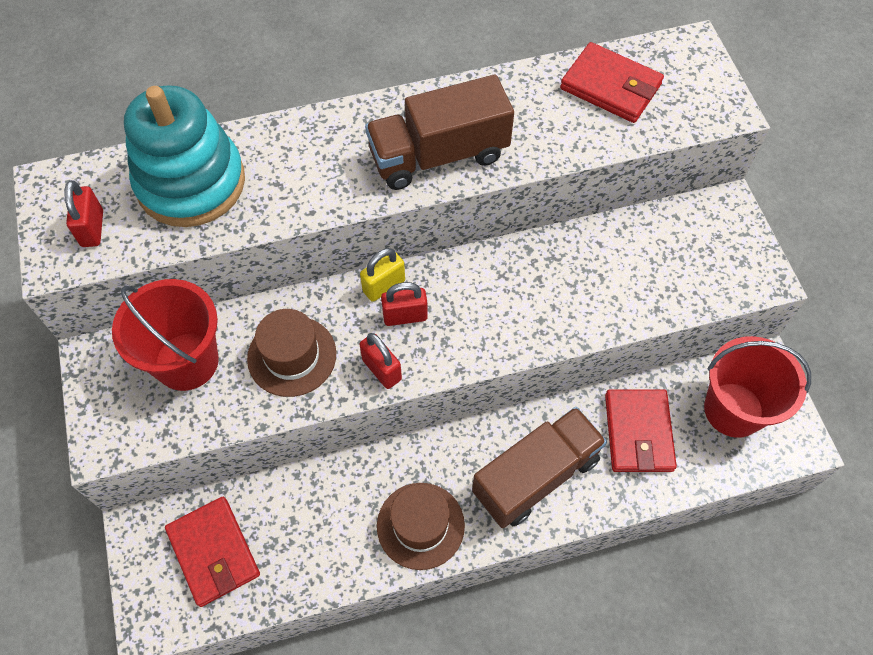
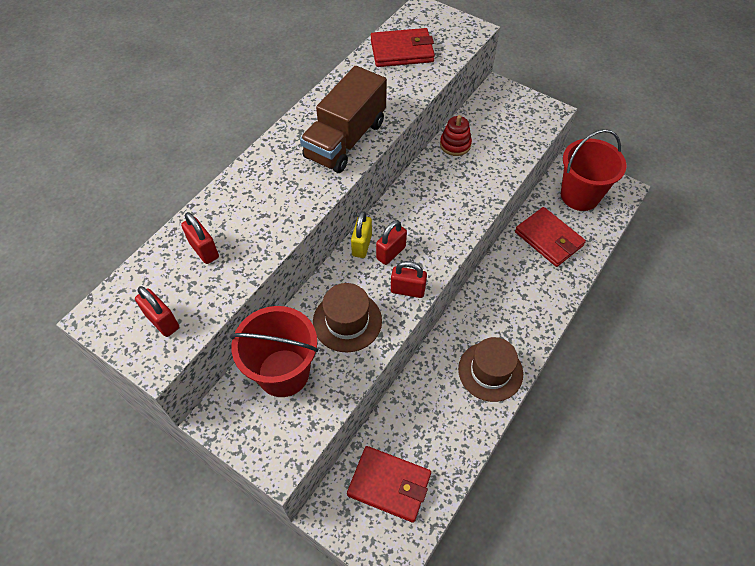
camera: 40 degrees left, 5 degrees down
turquoise stacking toy [124,85,245,227] -> red padlock [181,212,219,264]
brown truck [472,407,607,528] -> none
none -> red stacking toy [440,115,472,156]

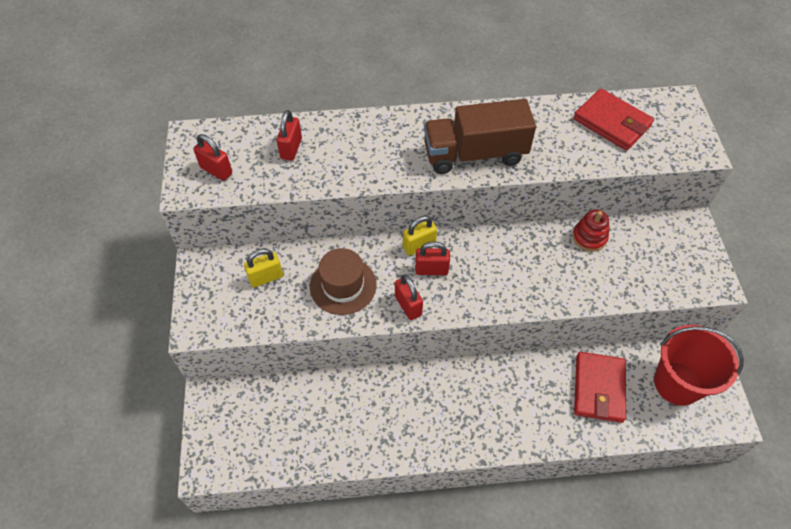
camera: 50 degrees right, 0 degrees up
red padlock [135,286,179,337] -> red padlock turned 60 degrees counterclockwise [193,134,232,181]
red bucket [230,306,318,397] -> yellow padlock [244,249,283,288]
red wallet [347,446,431,523] -> none
brown hat [458,337,523,402] -> none

